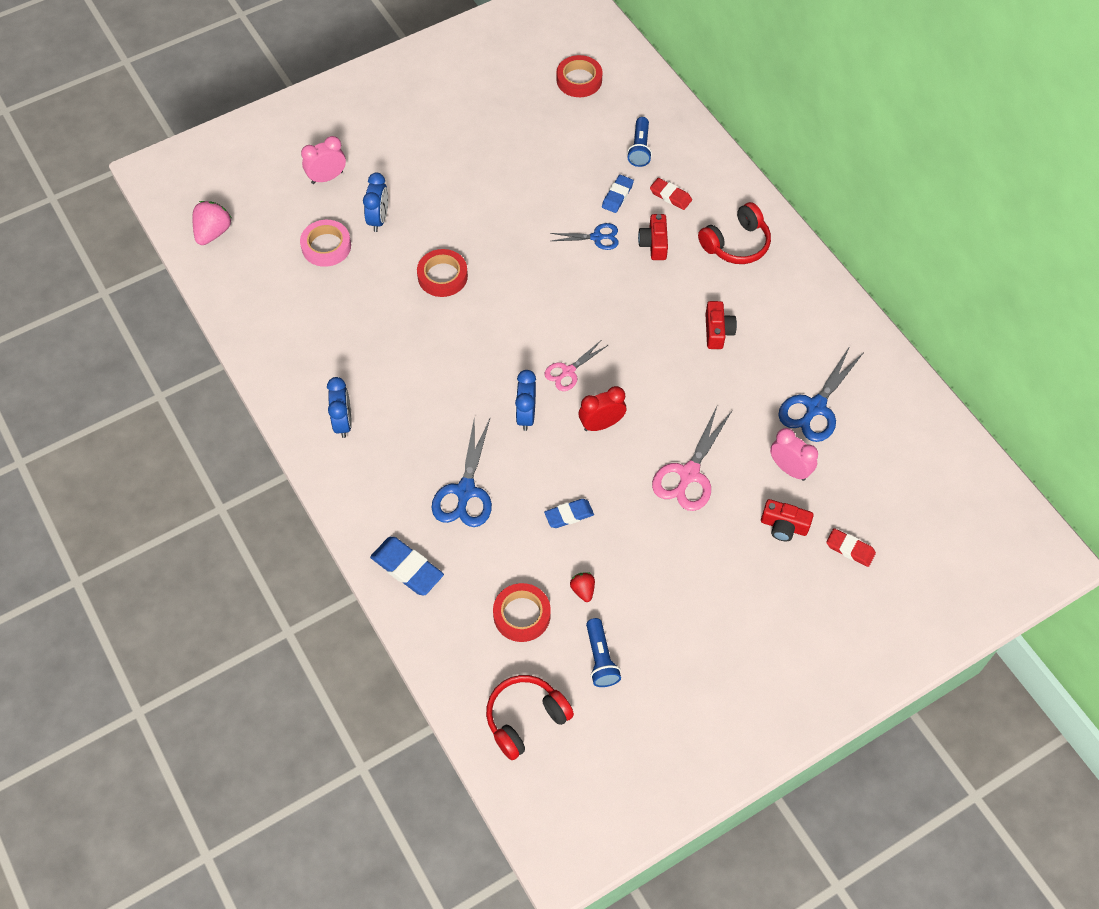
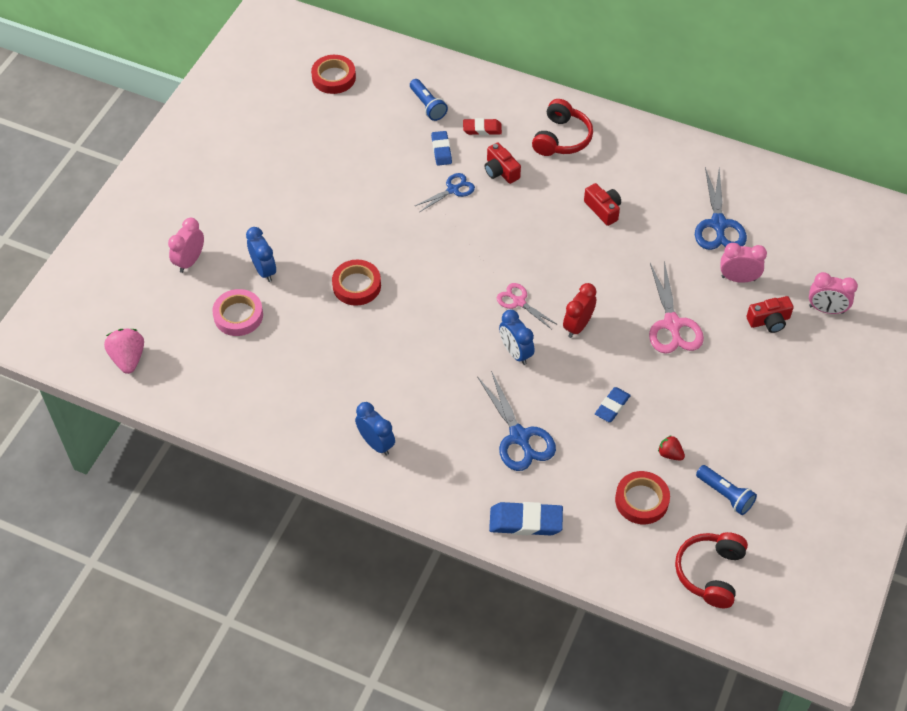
camera: 35 degrees left, 5 degrees down
pink scissors [544,341,608,391] -> pink scissors turned 120 degrees clockwise [497,283,558,330]
red eraser [826,528,876,567] -> pink clock [809,272,858,314]

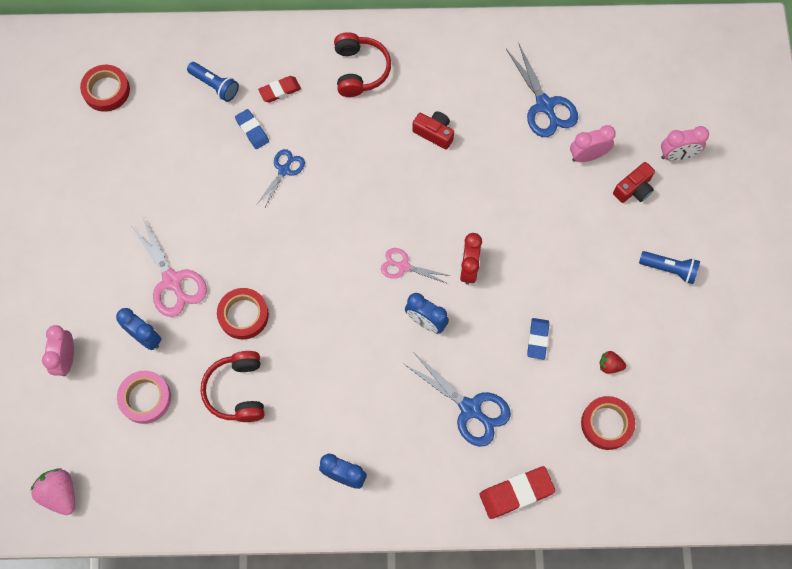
camera: 25 degrees left, 15 degrees up
red camera [485,142,521,184] -> none
blue eraser [489,502,563,535] -> red eraser [479,466,556,519]
pink scissors [649,260,704,354] -> pink scissors moved to [129,216,207,317]
red headphones [675,532,748,608] -> red headphones moved to [201,351,265,422]
blue flashlight [696,465,757,515] -> blue flashlight moved to [639,251,700,284]

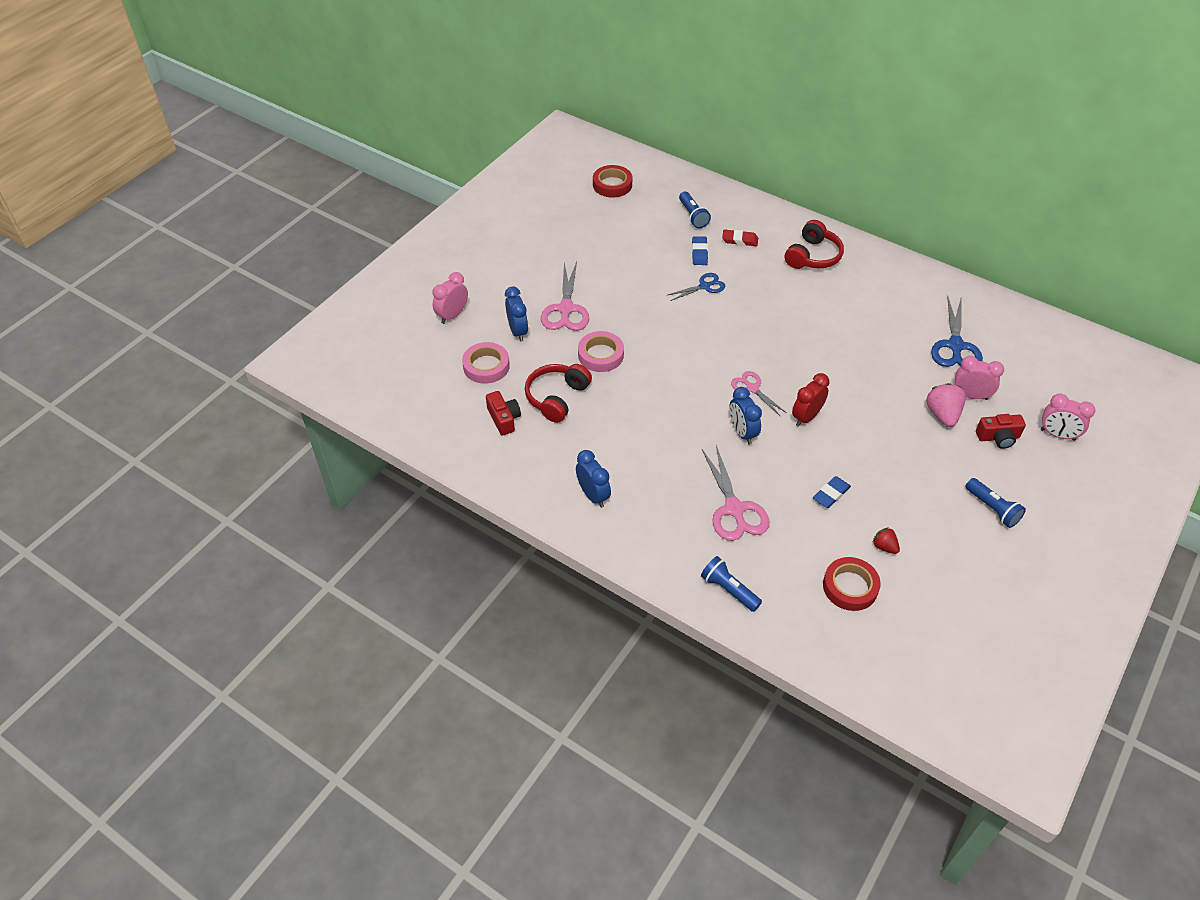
camera: 35 degrees right, 20 degrees down
pink strawberry [31,468,75,515] -> pink strawberry moved to [926,383,966,427]
red tape [217,288,269,339] -> pink tape [578,331,624,372]
blue scissors [404,352,511,447] -> pink scissors [702,445,770,541]
red camera [412,111,454,149] -> red camera moved to [486,391,521,436]
red eraser [479,466,556,519] -> blue flashlight [701,556,762,612]

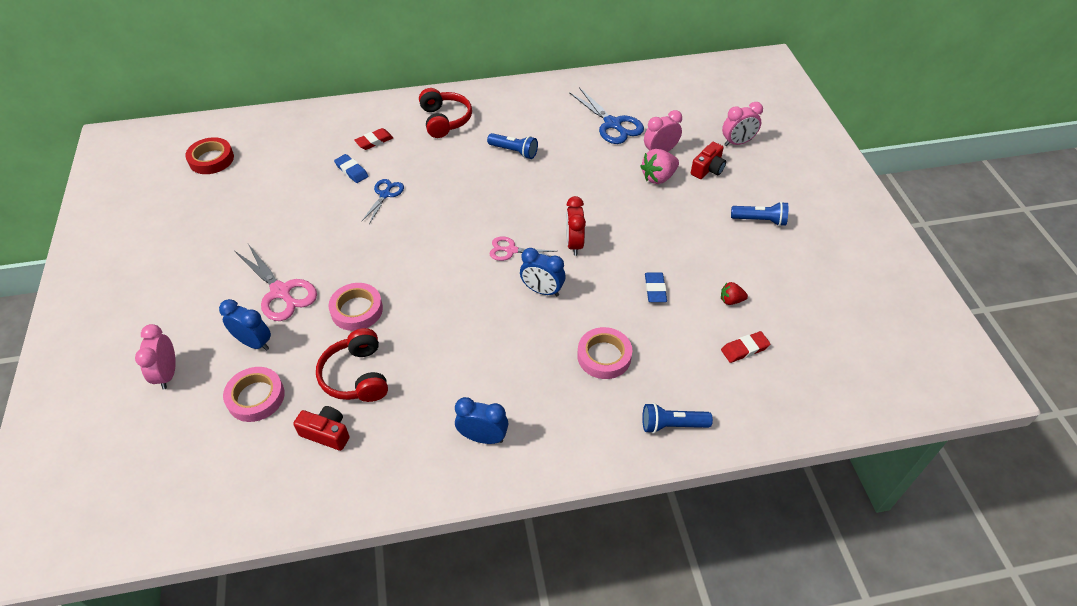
camera: 45 degrees left, 0 degrees up
blue flashlight [679,192,711,228] -> blue flashlight moved to [487,133,538,159]
pink scissors [702,445,770,541] -> pink tape [577,327,632,379]
red tape [823,557,881,611] -> red eraser [721,331,770,363]
pink strawberry [926,383,966,427] -> pink strawberry turned 75 degrees counterclockwise [640,149,679,184]

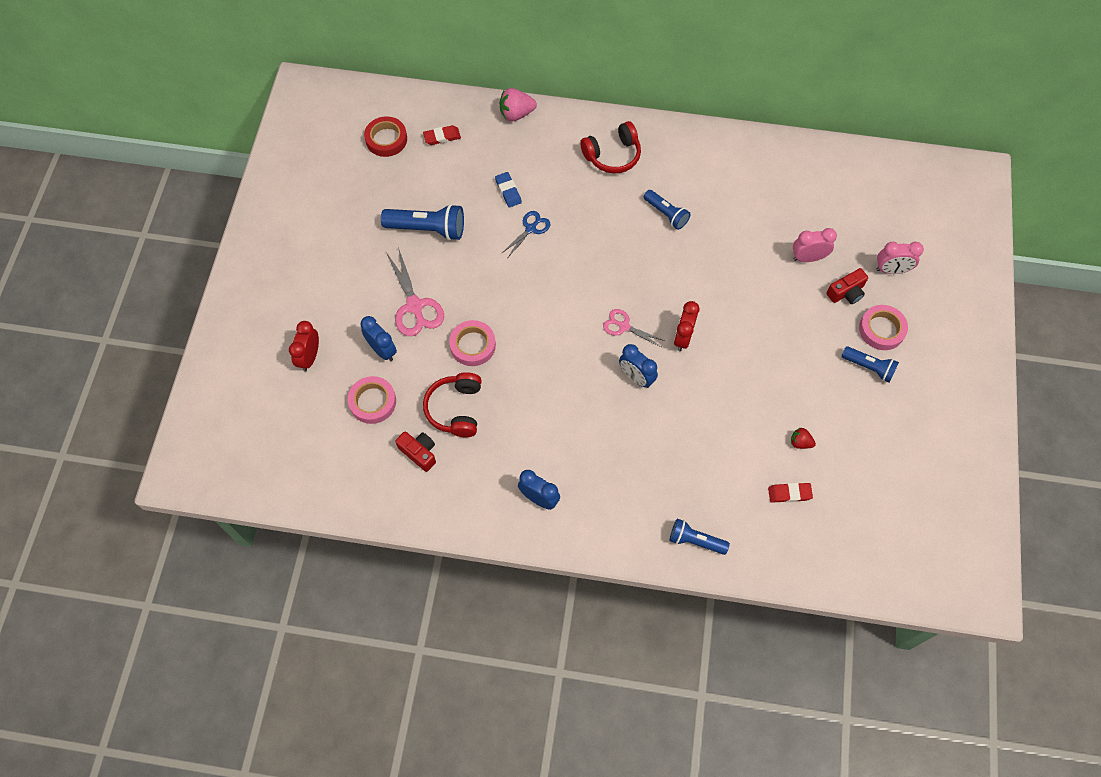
camera: 20 degrees right, 15 degrees up
pink clock [135,324,176,389] -> red clock [289,321,319,371]
red eraser [354,128,393,150] -> red eraser moved to [423,125,461,145]
red headphones [419,88,472,138] -> red headphones turned 60 degrees clockwise [580,121,641,173]
blue scissors [569,87,644,144] -> none
pink tape [577,327,632,379] -> pink tape moved to [859,305,908,350]
pink strawberry [640,149,679,184] -> pink strawberry moved to [500,88,537,121]
blue eraser [645,272,667,302] -> none
none -> blue flashlight [381,204,464,241]

